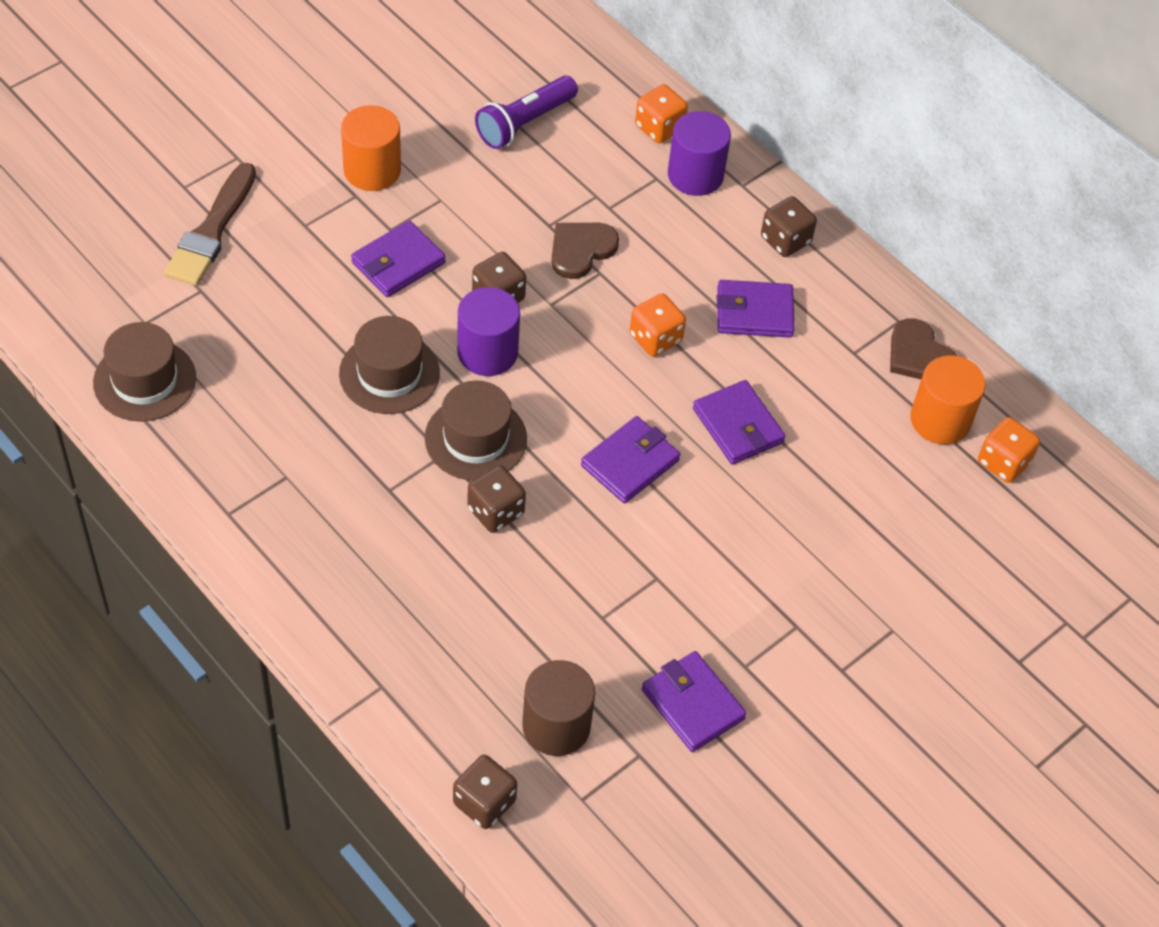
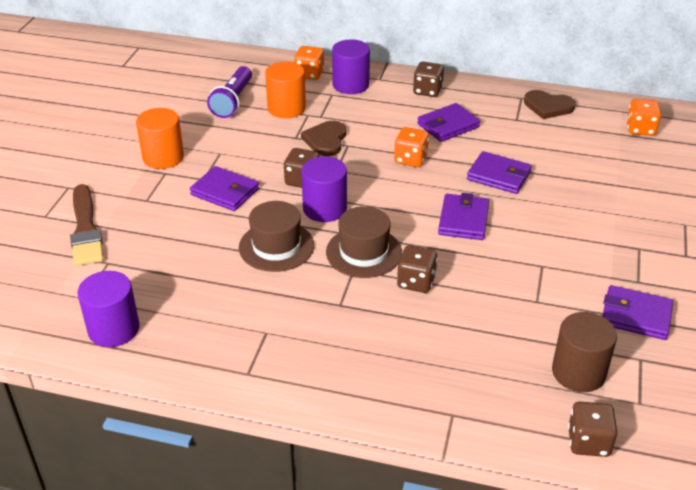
camera: 30 degrees left, 15 degrees down
brown hat [93,322,196,422] -> purple cylinder [77,271,140,347]
purple wallet [351,220,446,297] -> purple wallet turned 75 degrees counterclockwise [190,166,259,211]
orange cylinder [910,355,986,445] -> orange cylinder moved to [265,62,306,118]

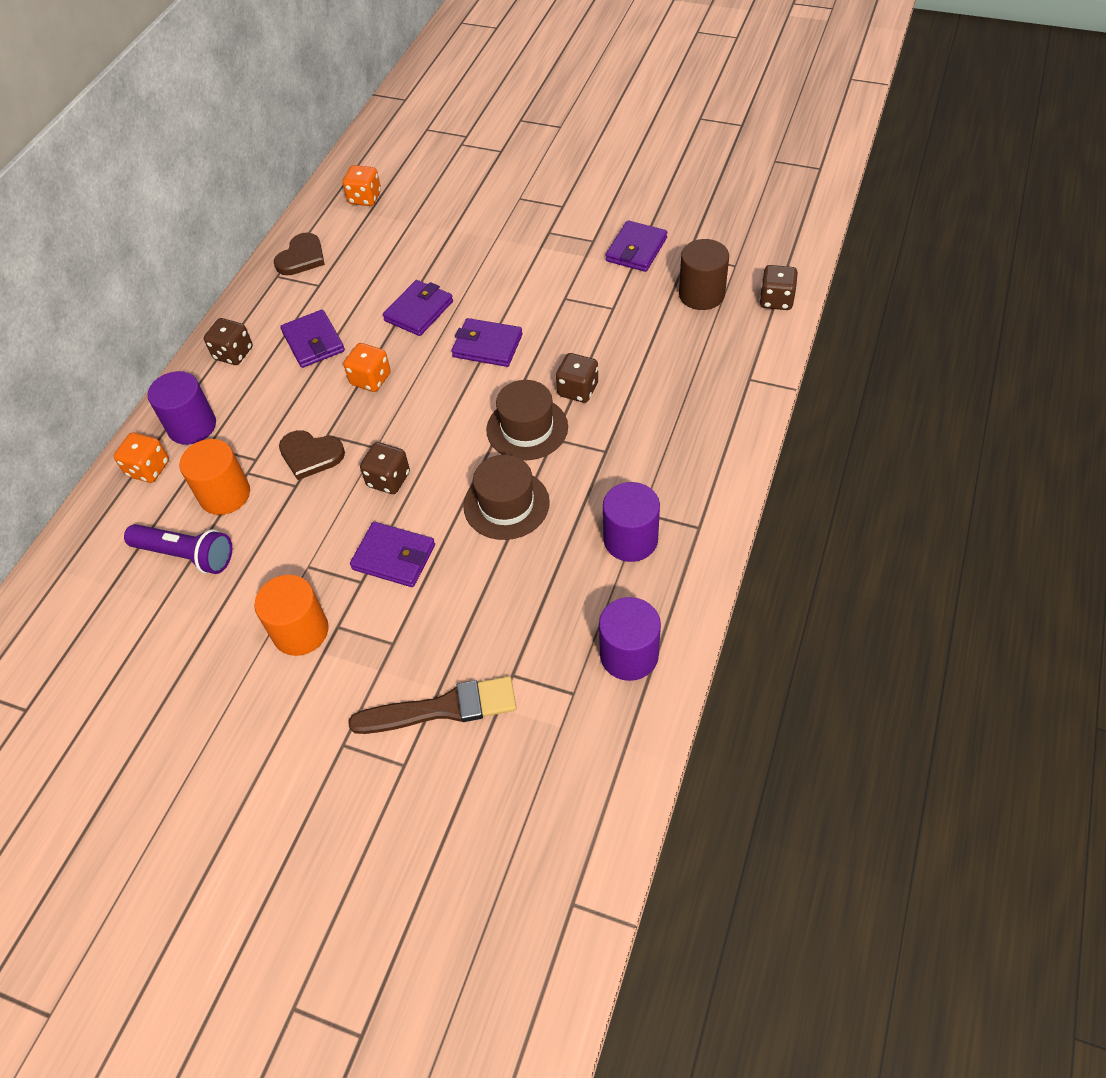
camera: 80 degrees left, 15 degrees up
purple wallet [190,166,259,211] -> purple wallet turned 75 degrees clockwise [350,522,435,587]
purple cylinder [301,156,347,222] -> purple cylinder moved to [603,482,660,562]

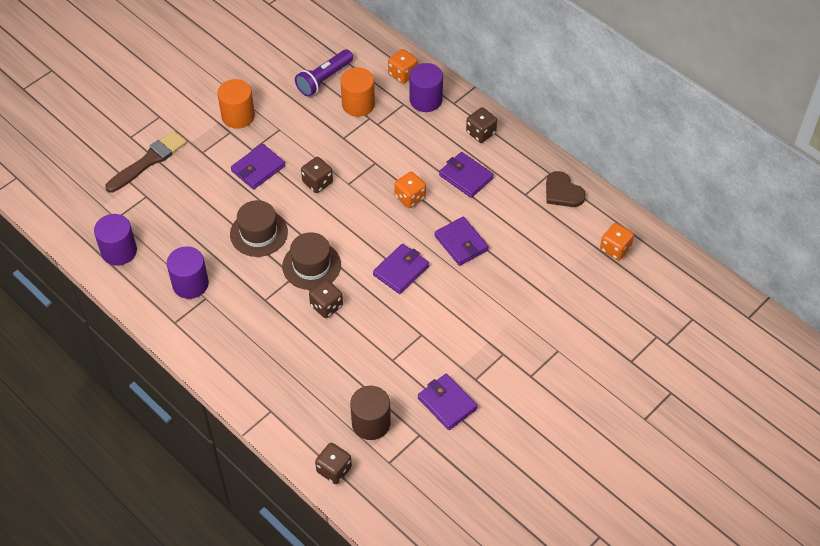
camera: 110 degrees right, 0 degrees up
brown heart [279,430,345,480] -> none
purple wallet [280,310,345,368] -> purple wallet turned 45 degrees clockwise [439,152,494,198]
brown brush [348,676,517,734] -> brown brush turned 150 degrees counterclockwise [105,131,187,193]

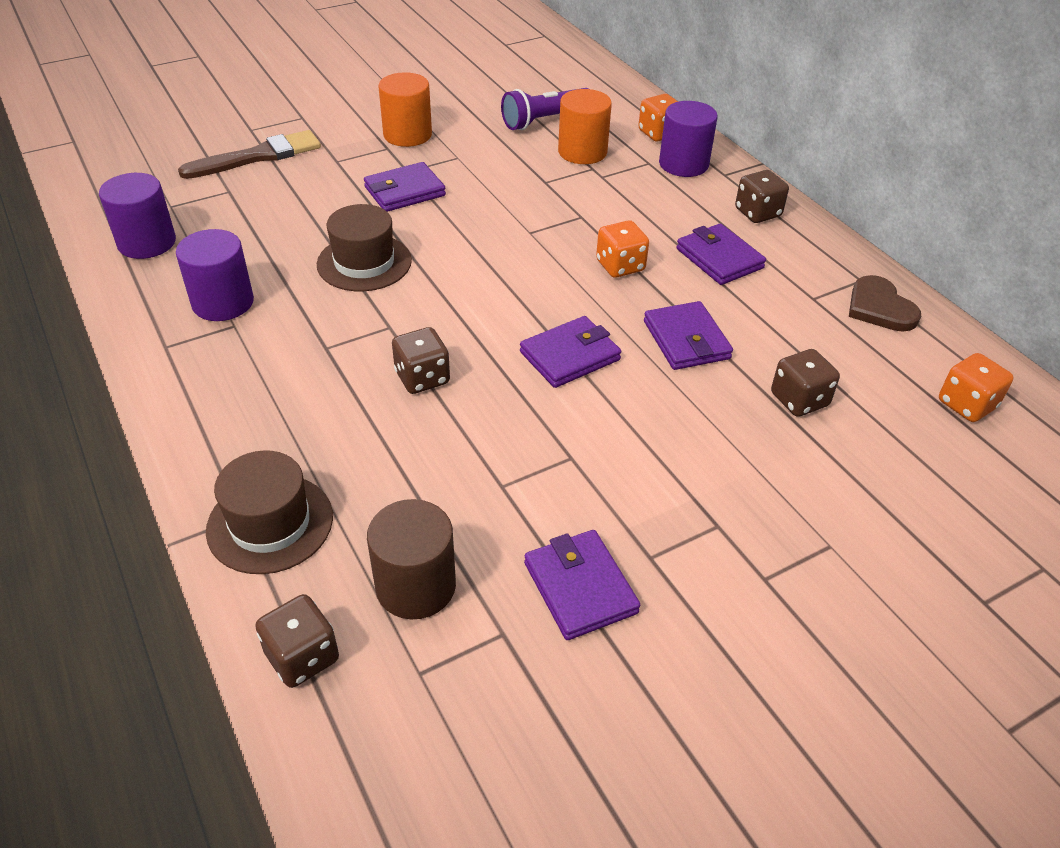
camera: 15 degrees right, 10 degrees down
brown hat [282,232,341,290] -> brown hat moved to [206,450,333,574]
brown dice [301,157,333,193] -> brown dice moved to [771,349,840,417]

